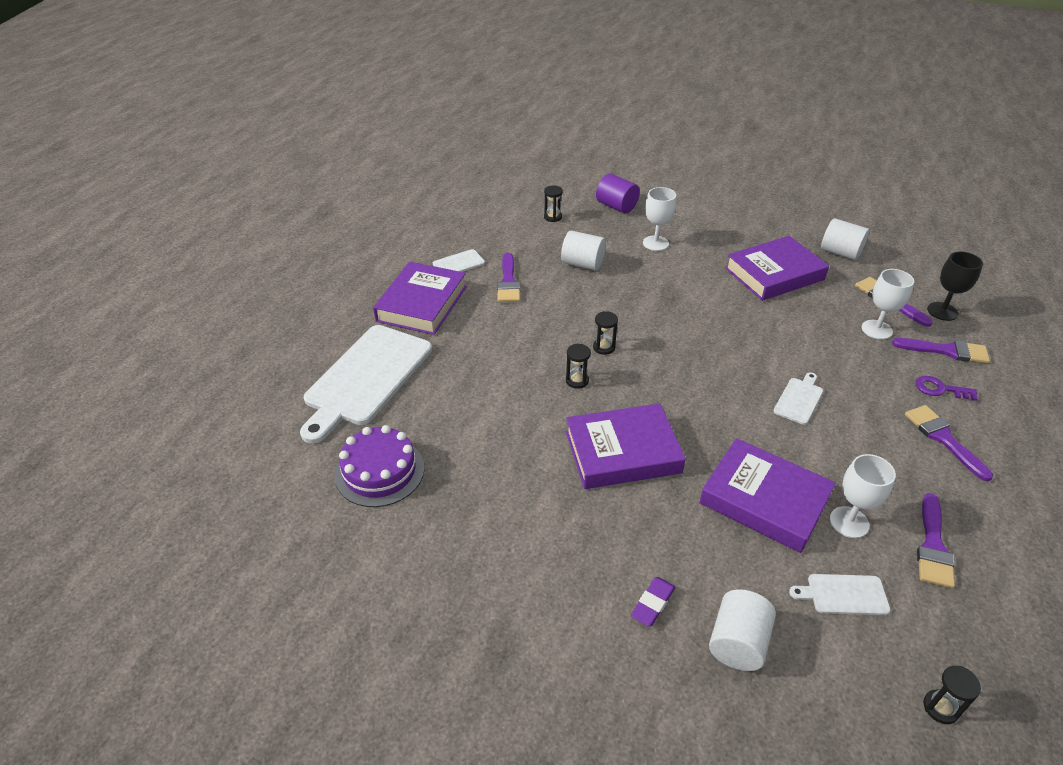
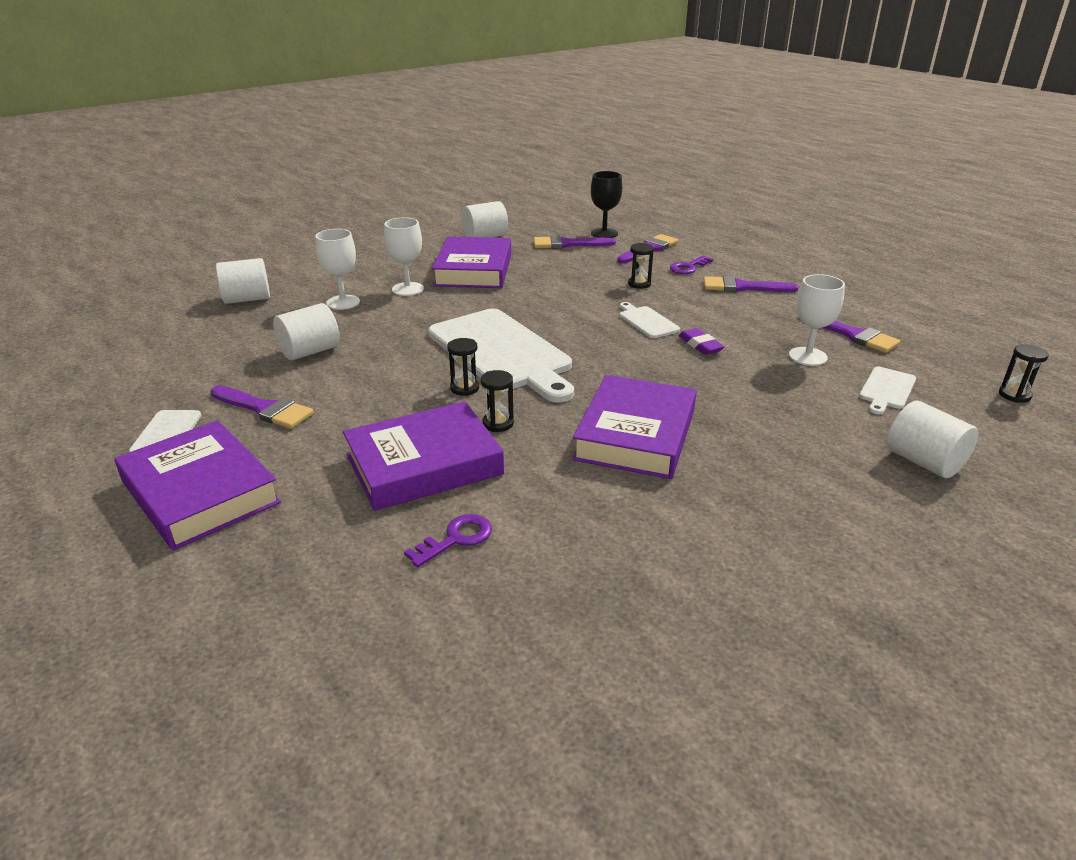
camera: 60 degrees left, 10 degrees down
white cutting board [300,325,432,444] -> white cutting board moved to [428,309,574,402]
purple cake [335,425,424,507] -> none
black hourglass [544,186,563,222] -> black hourglass moved to [628,243,654,289]
purple cylinder [596,174,640,213] -> white cylinder [216,258,270,304]
purple eraser [631,577,675,627] -> purple eraser moved to [678,328,725,355]
purple book [699,438,836,553] -> purple book moved to [343,401,504,511]
white goblet [862,269,914,340] -> white goblet moved to [384,218,424,296]
none -> purple key [404,514,492,567]

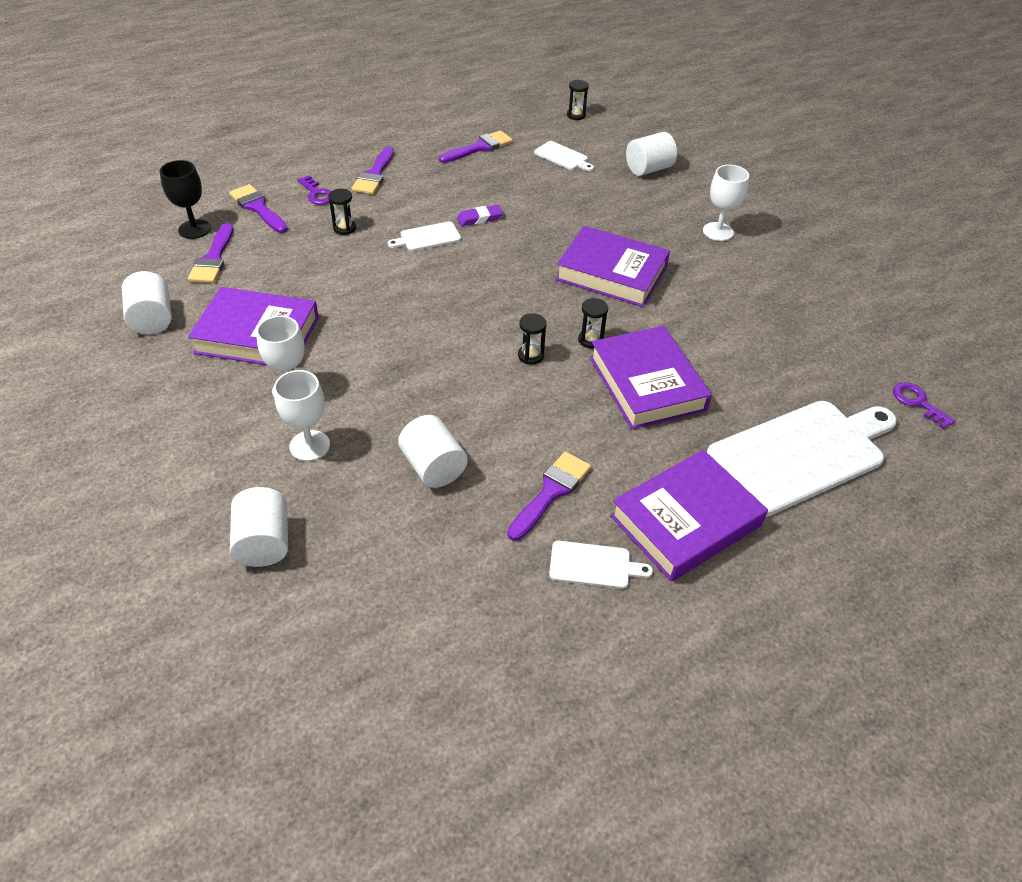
camera: 85 degrees left, 15 degrees up
purple key [404,514,492,567] -> purple key moved to [893,382,955,429]
white cutting board [428,309,574,402] -> white cutting board moved to [707,401,897,517]
white goblet [789,274,845,366] -> white goblet moved to [703,165,749,241]

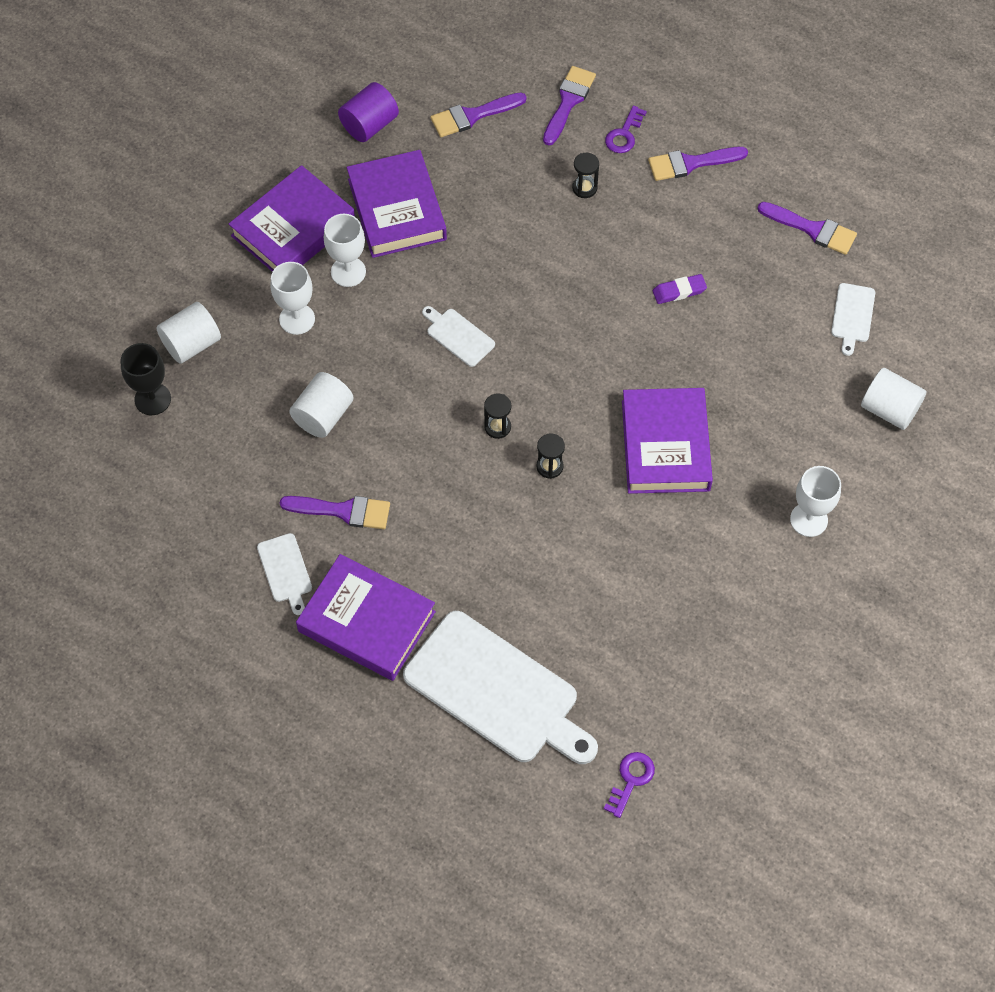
camera: 65 degrees right, 15 degrees up
white cylinder [122,271,172,334] -> purple cylinder [338,82,399,142]
black goblet [160,160,211,239] -> black goblet moved to [120,343,171,415]
white cutting board [388,222,461,251] -> white cutting board moved to [422,306,495,367]
purple eraser [457,205,503,226] -> purple eraser turned 60 degrees counterclockwise [653,274,707,304]
black hourglass [567,80,589,120] -> none
purple book [590,326,712,429] -> purple book moved to [229,165,355,272]

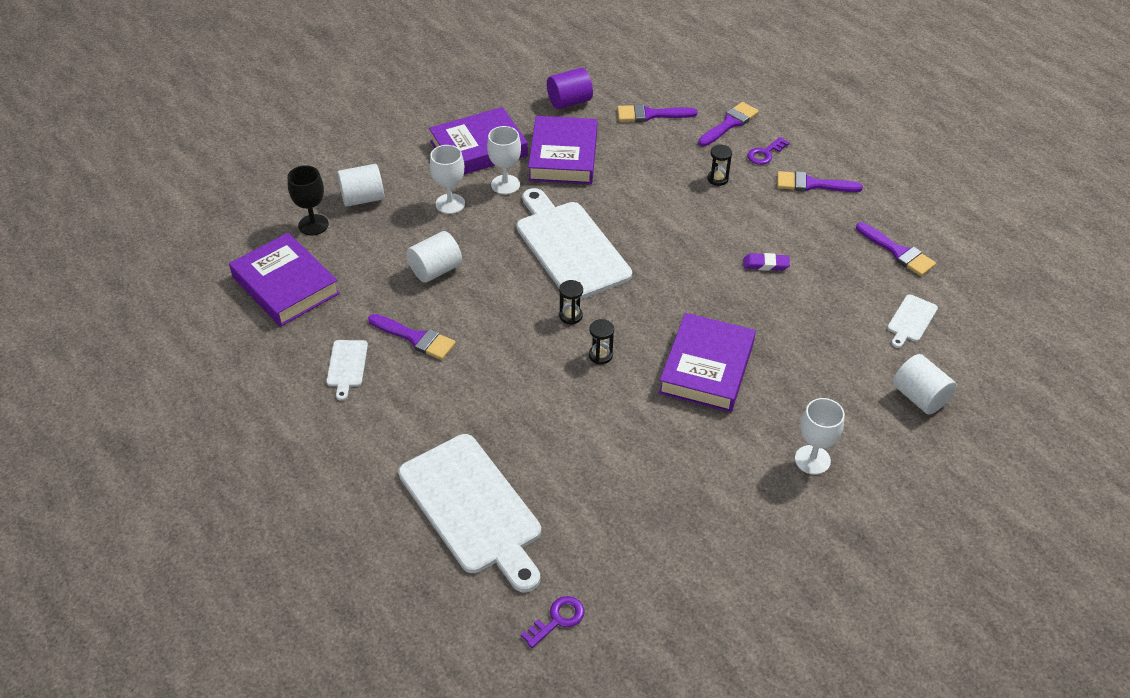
camera: 20 degrees right, 15 degrees down
purple book [296,554,436,681] -> purple book moved to [229,233,340,327]
white cutting board [422,306,495,367] -> white cutting board [517,188,632,301], size x2.29

